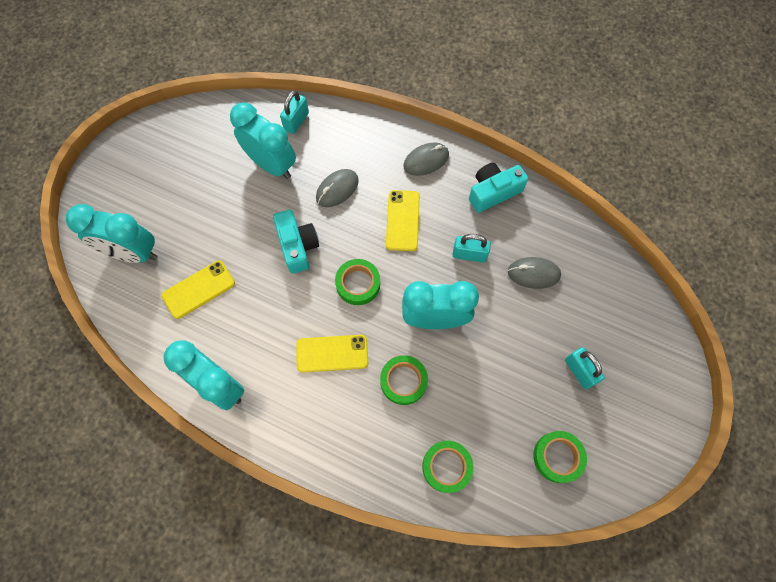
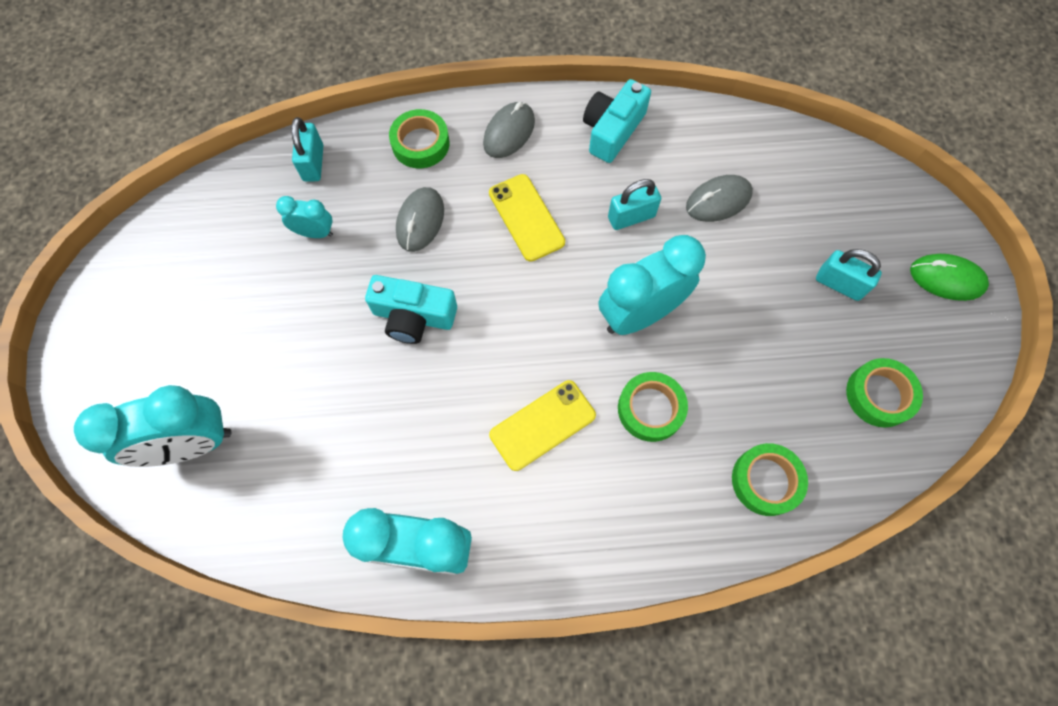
camera: 30 degrees left, 0 degrees up
yellow phone [162,260,235,319] -> none
turquoise clock [230,102,296,179] -> turquoise clock [276,196,333,238], size x0.51
turquoise camera [273,210,319,274] -> turquoise camera turned 150 degrees clockwise [365,275,457,344]
green tape [335,259,380,305] -> green tape moved to [389,109,450,168]
none -> green mouse [910,254,989,301]

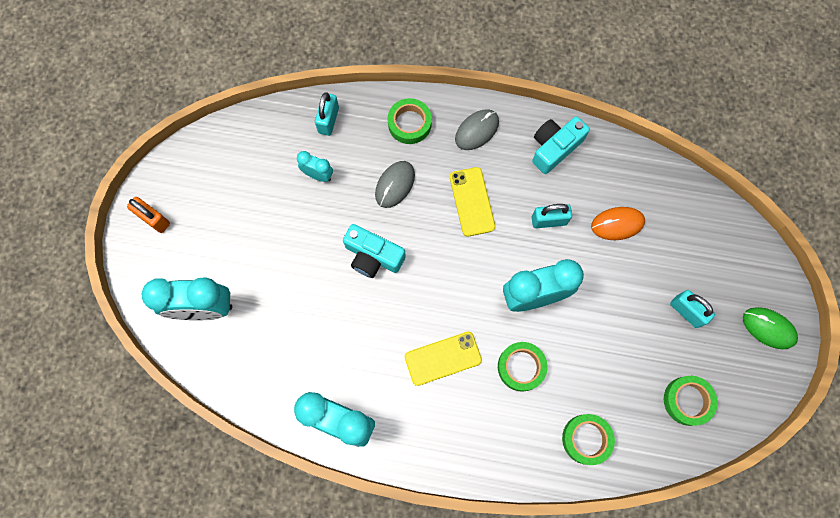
camera: 15 degrees right, 5 degrees up
grey mouse [686,175,753,222] -> orange mouse [591,207,645,240]
none -> orange padlock [127,197,170,233]

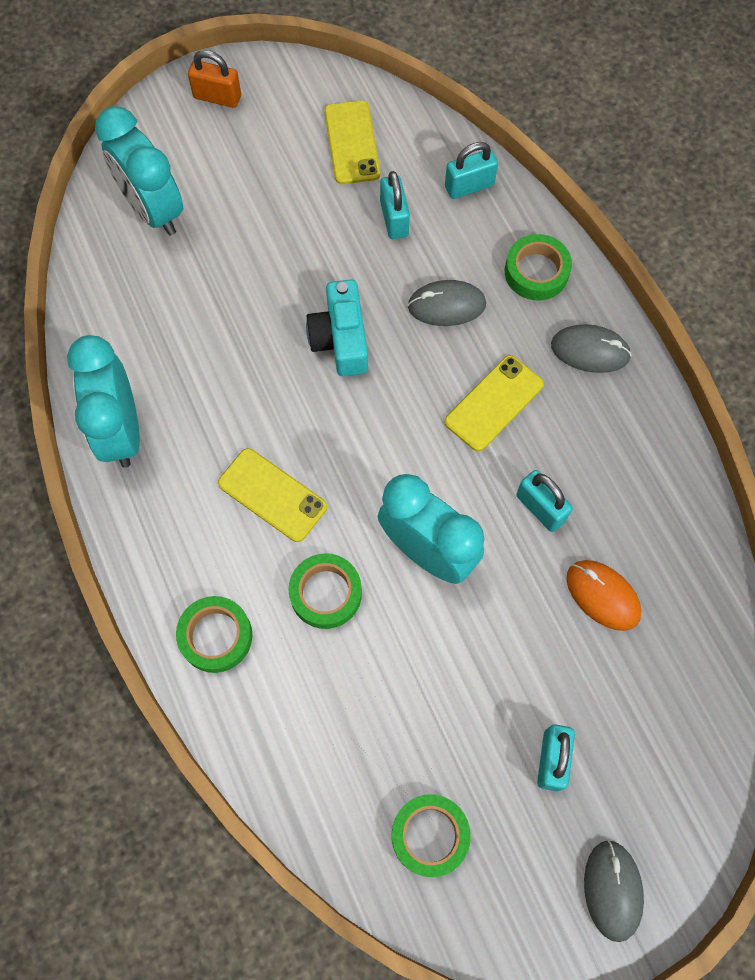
camera: 55 degrees right, 5 degrees down
orange padlock [127,197,170,233] -> orange padlock turned 75 degrees counterclockwise [188,50,241,108]
turquoise clock [297,151,333,182] -> turquoise padlock [380,171,410,239]
turquoise camera [532,116,590,174] -> none
green tape [562,414,615,465] -> green tape moved to [176,596,252,673]
green mouse [743,307,798,349] -> grey mouse [584,840,644,942]
none -> yellow phone [324,100,380,184]

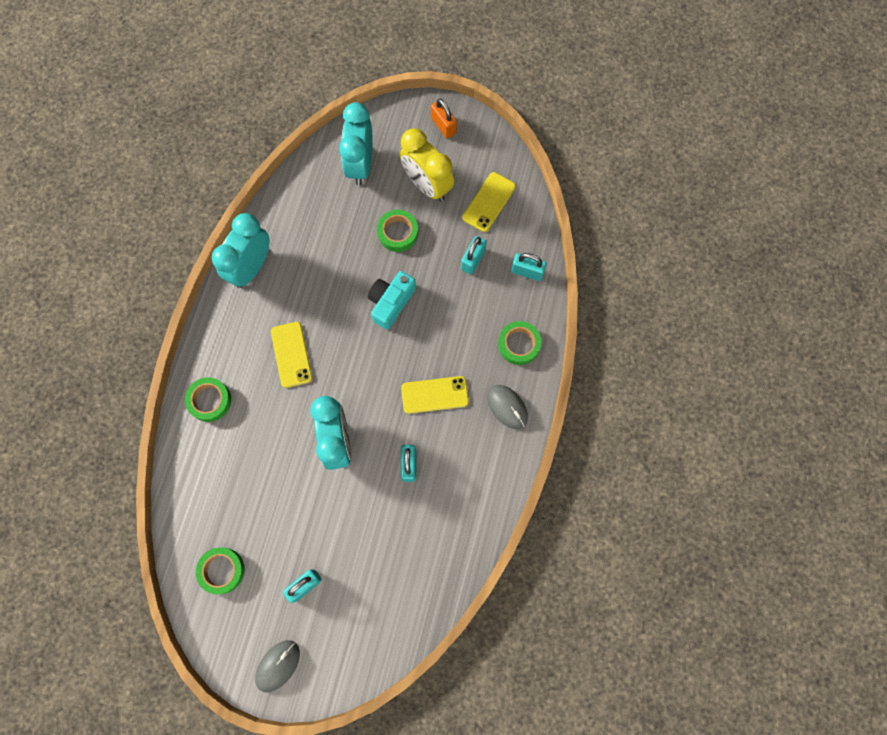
camera: 40 degrees right, 5 degrees up
green tape [289,553,362,629] -> green tape moved to [377,210,418,252]
grey mouse [408,280,486,326] -> none
orange mouse [566,560,641,631] -> none
none -> yellow clock [400,128,454,202]

